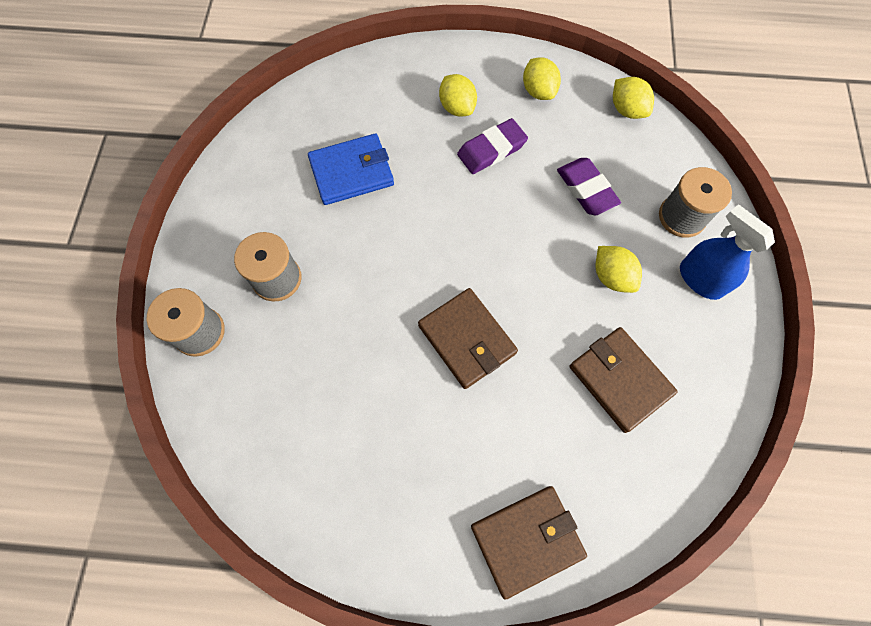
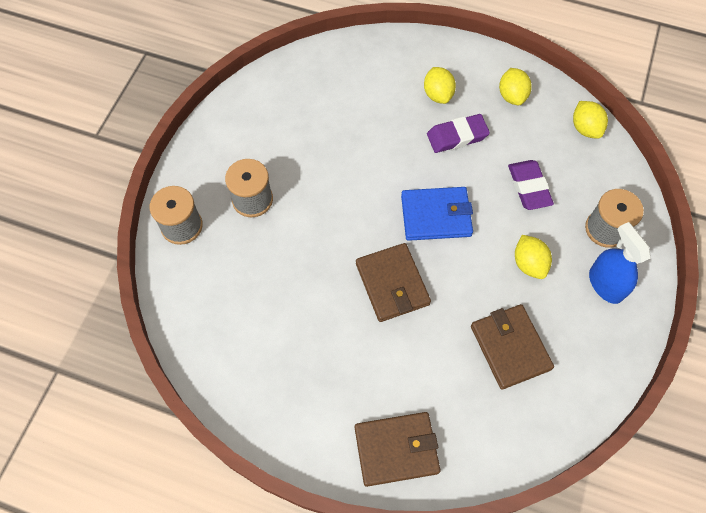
camera: 15 degrees right, 5 degrees down
blue wallet [308,133,394,205] -> blue wallet moved to [401,187,473,241]

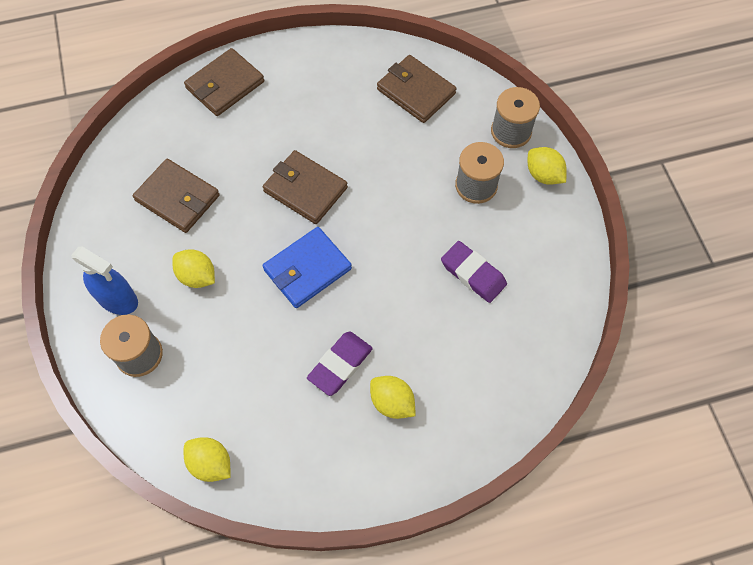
camera: 145 degrees right, 0 degrees up
yellow lemon [499,68,532,105] -> yellow lemon moved to [528,147,567,185]
purple eraser [508,160,554,210] -> purple eraser moved to [441,241,507,303]
none -> brown wallet [377,55,457,123]

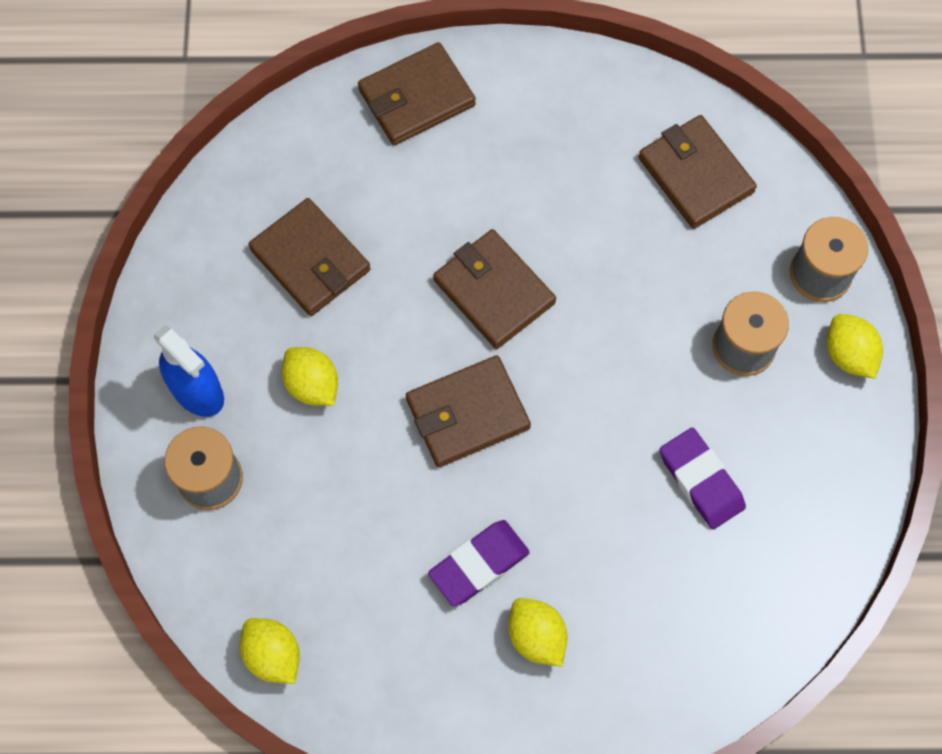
camera: 15 degrees right, 5 degrees up
blue wallet [262,227,352,308] -> brown wallet [406,355,531,467]

